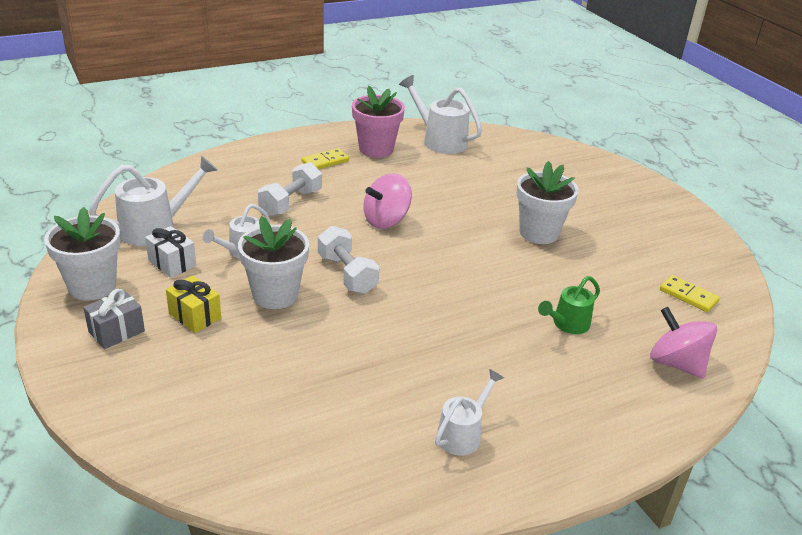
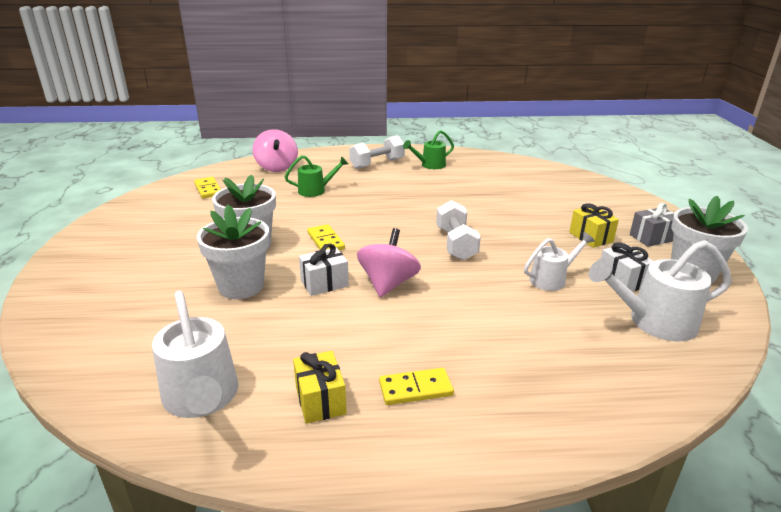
camera: 155 degrees left, 5 degrees down
white flower pot [238,216,309,309] -> white flower pot moved to [197,205,269,299]
white dumbbell [258,162,322,217] -> white dumbbell moved to [349,135,405,169]
pink flower pot [352,86,405,158] -> yellow gift [293,351,347,424]
pink spinning top [363,173,412,229] -> pink spinning top turned 60 degrees counterclockwise [357,228,421,297]
white watering can [435,369,504,455] -> green watering can [403,130,454,169]
none -> white gift [299,244,349,296]
none -> yellow domino [307,224,345,250]

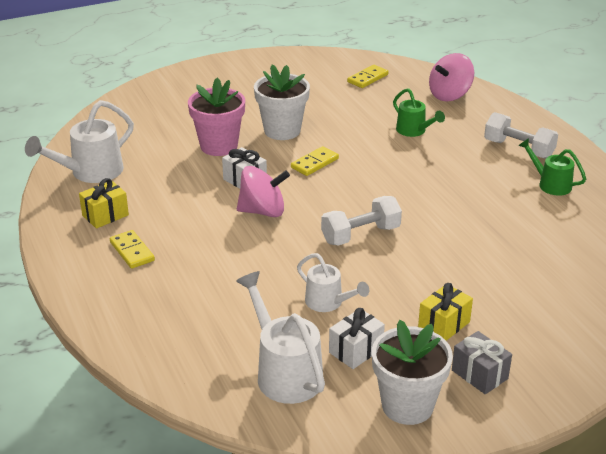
camera: 70 degrees right, 5 degrees up
white flower pot [197,205,269,299] -> pink flower pot [188,77,245,156]

